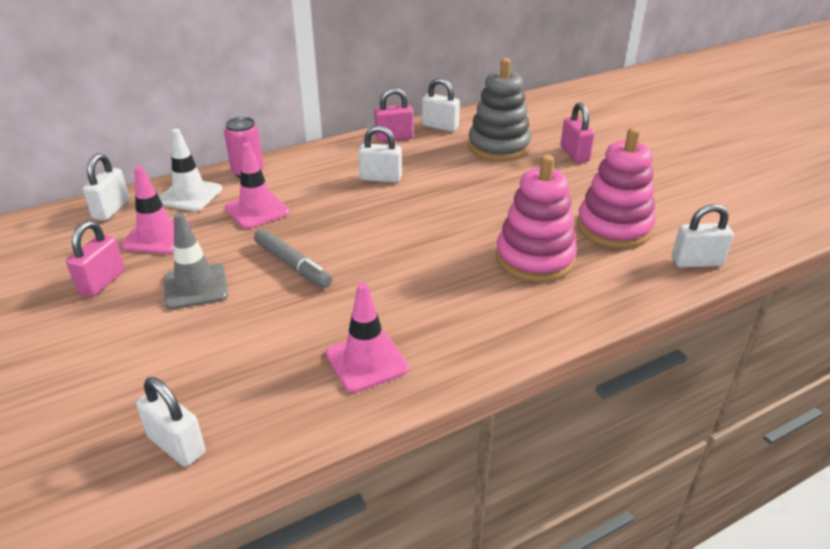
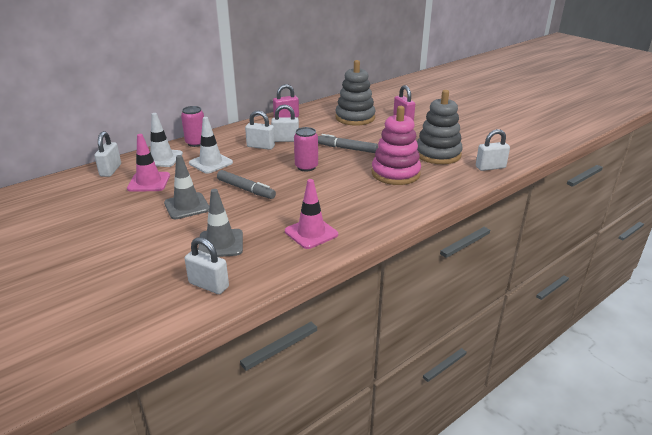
camera: 10 degrees left, 5 degrees down
pink padlock [66,221,125,297] -> none
pink traffic cone [225,142,290,229] -> white traffic cone [189,117,233,174]
white padlock [422,78,460,132] -> white padlock moved to [245,110,275,150]
pink stacking toy [577,128,655,248] -> grey stacking toy [417,90,462,164]
none -> grey traffic cone [198,189,243,257]
none -> pink can [294,127,318,172]
none -> grey marker [318,134,378,153]

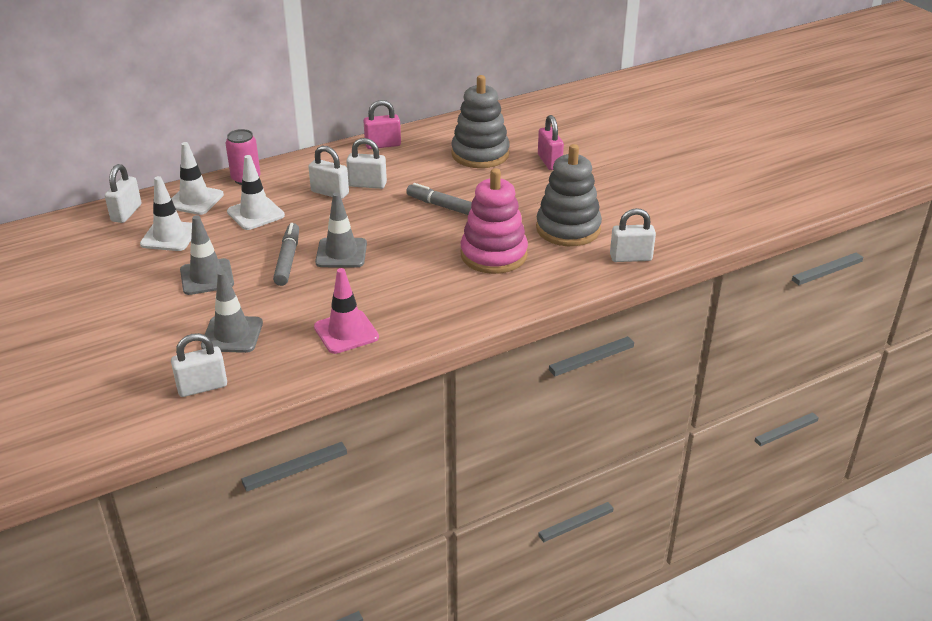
camera: 10 degrees right, 5 degrees up
pink traffic cone [127,134,170,192] -> white traffic cone [140,176,192,251]
white padlock [185,237,229,294] -> white padlock turned 60 degrees counterclockwise [171,333,227,397]
grey marker [217,170,276,199] -> grey marker turned 135 degrees counterclockwise [273,223,299,286]
pink can [294,127,318,172] -> none
none -> grey traffic cone [315,192,367,267]

